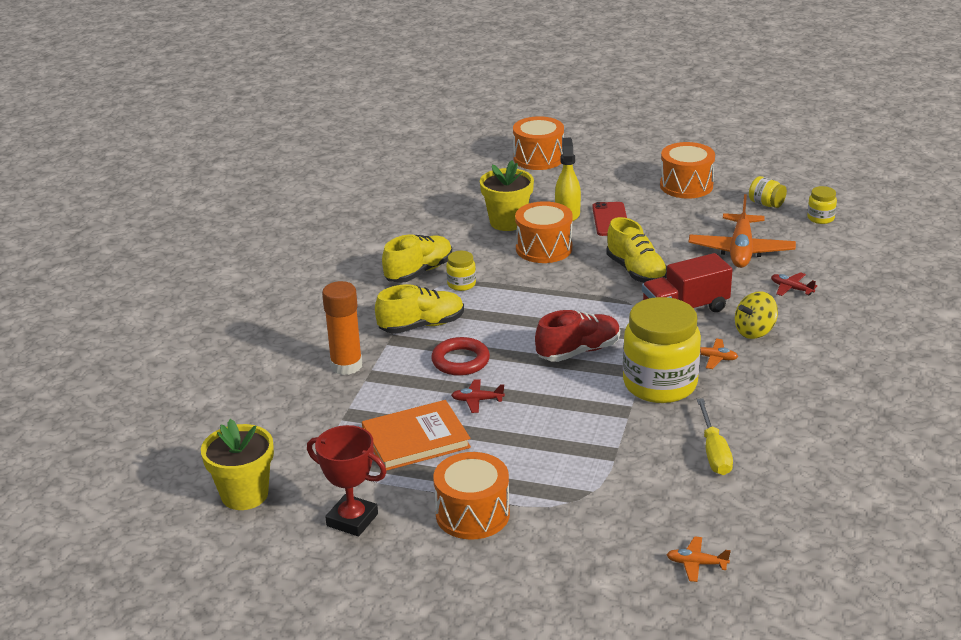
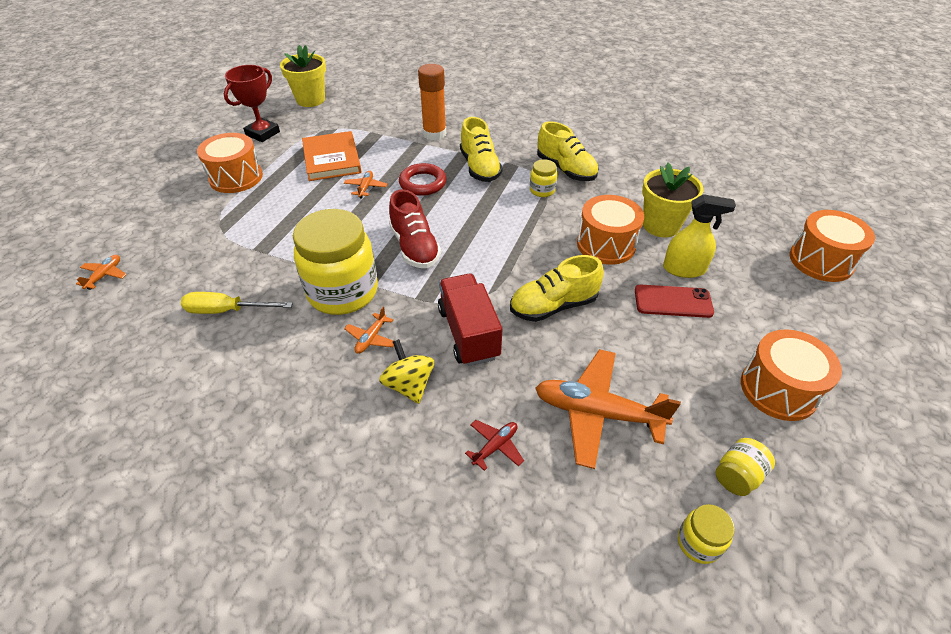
camera: 95 degrees right, 15 degrees up
red plane [451,379,505,413] -> orange plane [344,171,387,198]

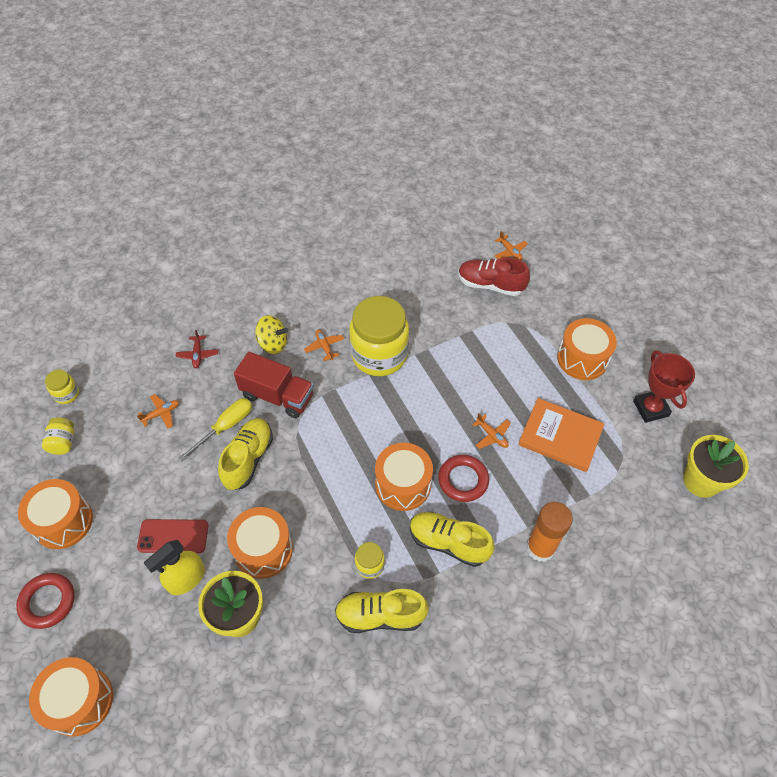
camera: 130 degrees right, 10 degrees up
yellow screwdriver [181,292,293,314] -> yellow screwdriver moved to [178,398,252,461]
red shoe [389,189,441,268] -> red shoe moved to [458,257,530,296]
orange plane [535,349,681,469] -> orange plane [137,394,179,429], size x0.45
red phone [635,285,714,318] -> red phone turned 45 degrees clockwise [137,519,208,553]
none -> red ring [16,573,75,629]
none -> orange drum [375,443,433,511]

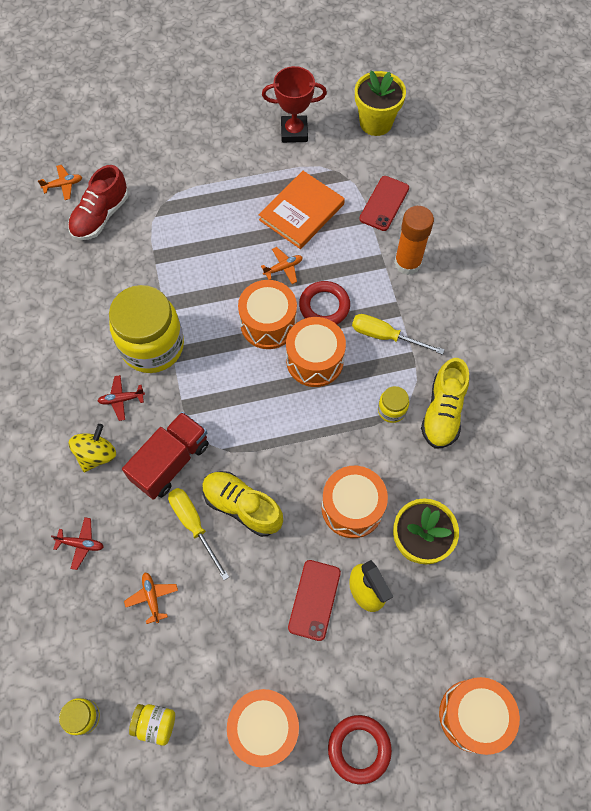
camera: 75 degrees left, 10 degrees up
orange plane [304,329,344,361] -> red plane [98,375,145,421]
yellow shoe [410,512,495,567] -> yellow screwdriver [352,314,445,355]
orange drum [557,318,617,380] -> orange drum moved to [238,280,297,349]
none -> red phone [359,176,409,231]

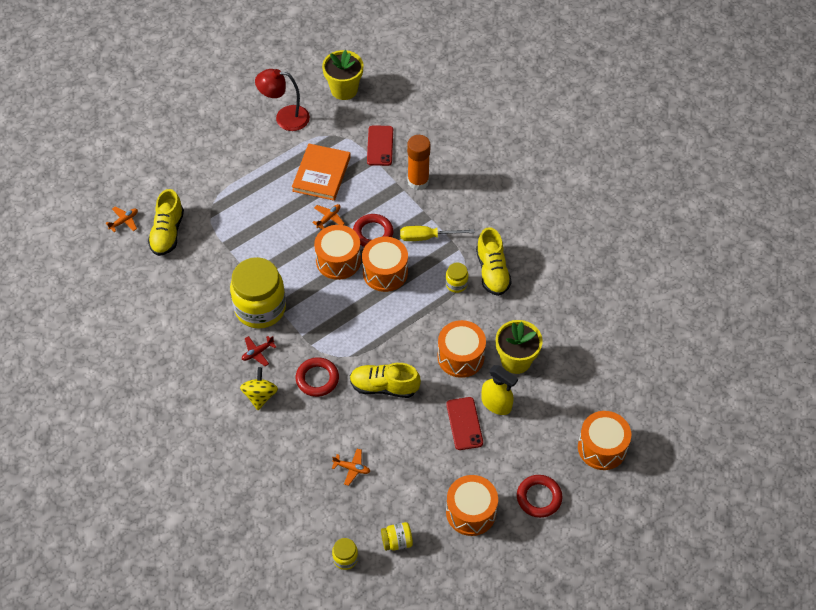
camera: 25 degrees left, 10 degrees down
red plane [51,517,103,570] -> none
red shoe [68,165,128,240] -> yellow shoe [148,189,184,256]
red truck [122,412,209,500] -> red ring [296,357,339,397]
orange plane [124,572,178,624] -> orange plane turned 150 degrees clockwise [332,449,370,486]
yellow screwdriver [168,488,229,580] -> none
red trophy [262,66,327,143] -> red lamp [255,69,310,131]

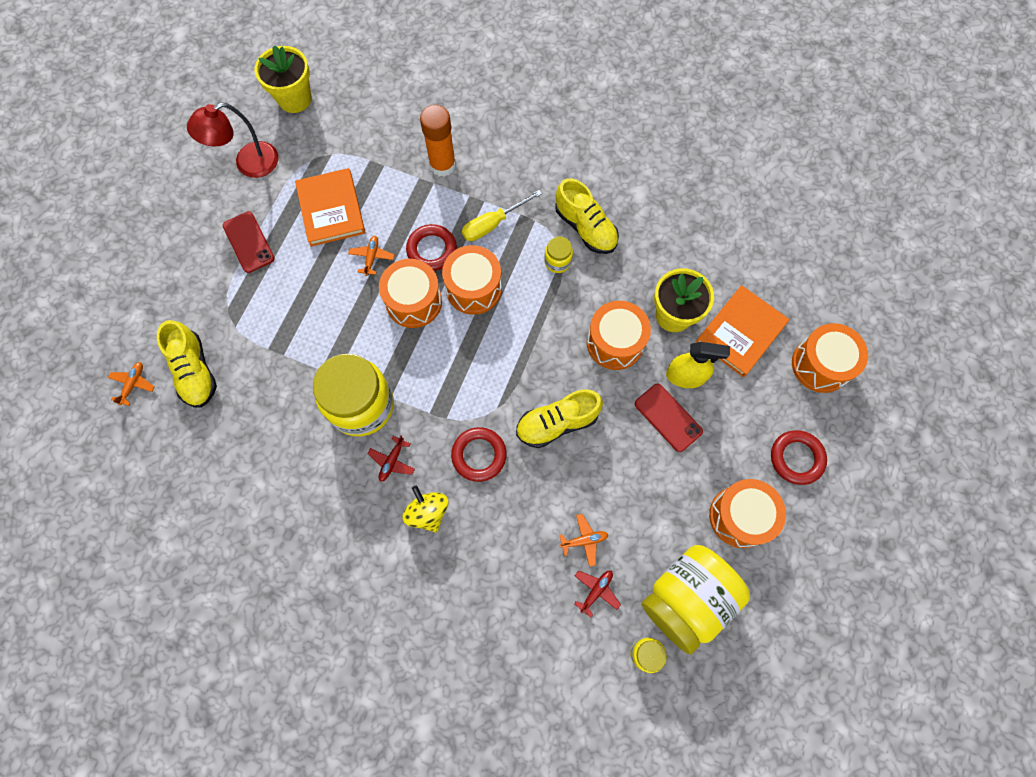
camera: 30 degrees left, 15 degrees up
red phone [367,125,393,166] -> red phone moved to [223,211,275,273]
yellow jar [381,522,413,551] -> yellow jar [642,545,750,655], size x2.31
none -> red plane [574,571,621,617]
none -> orange book [696,285,789,377]

